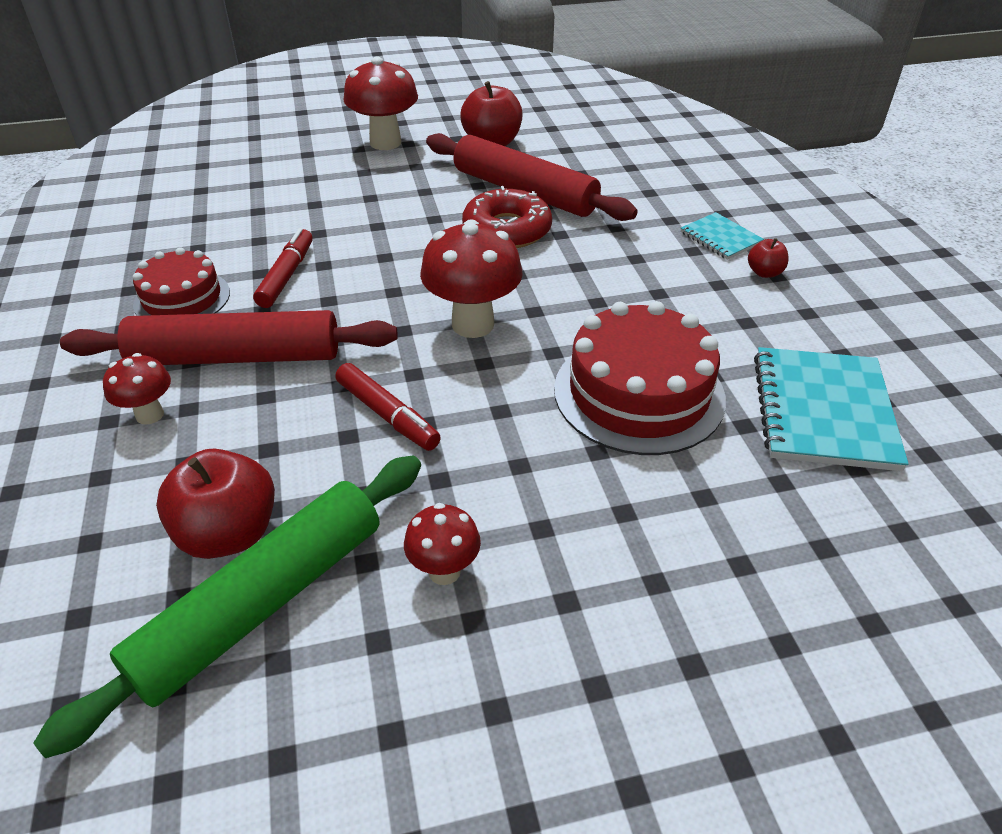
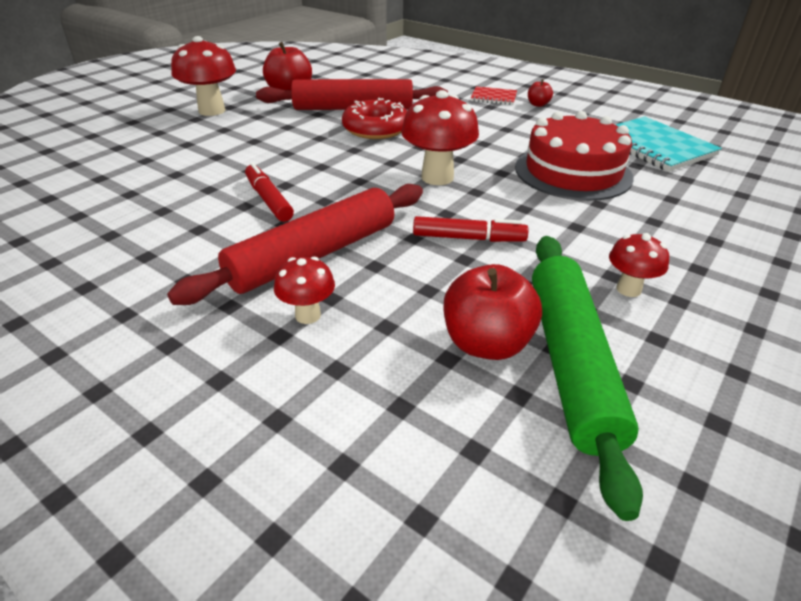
camera: 40 degrees left, 5 degrees down
red cake [133,248,230,316] -> none
turquoise notebook [681,212,764,260] -> red notebook [471,86,517,105]

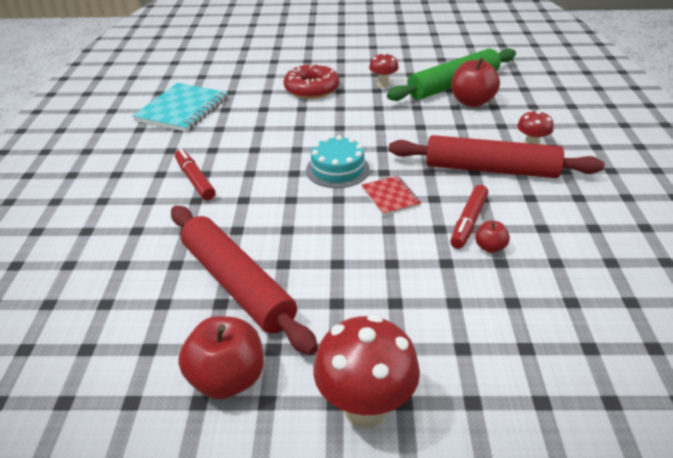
camera: 125 degrees left, 0 degrees up
red donut [342,98,407,139] -> red donut moved to [283,63,339,99]
red mushroom [401,90,479,185] -> turquoise cake [306,135,370,188]
red marker [413,216,529,242] -> red marker moved to [175,149,216,201]
red notebook [471,86,517,105] -> red notebook moved to [362,176,421,216]
red cake [515,111,634,201] -> none
red apple [528,79,553,107] -> red apple moved to [475,221,510,253]

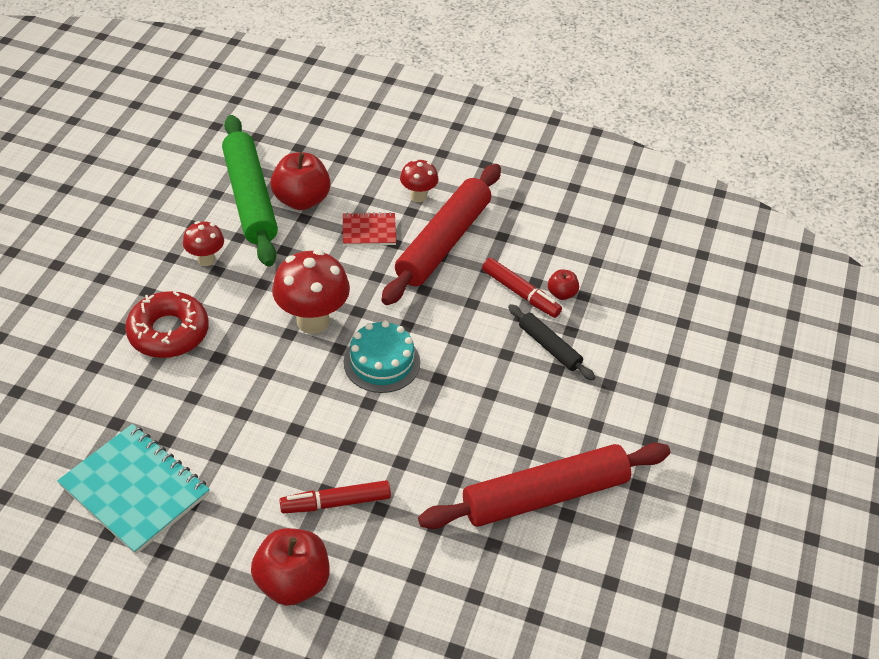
camera: 75 degrees left, 10 degrees up
red apple [178,316,264,400] -> red apple moved to [251,528,330,606]
red mushroom [313,314,420,428] -> red mushroom moved to [272,250,350,334]
red notebook [362,176,421,216] -> red notebook moved to [343,212,396,246]
none -> black rolling pin [508,304,596,381]

